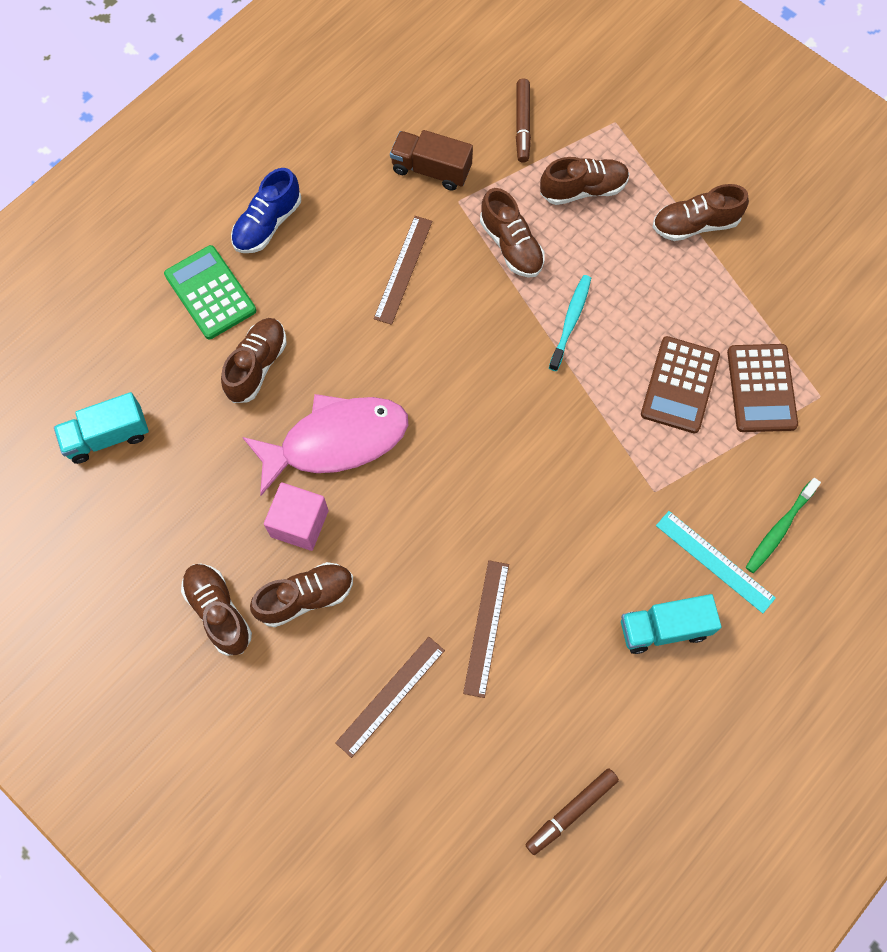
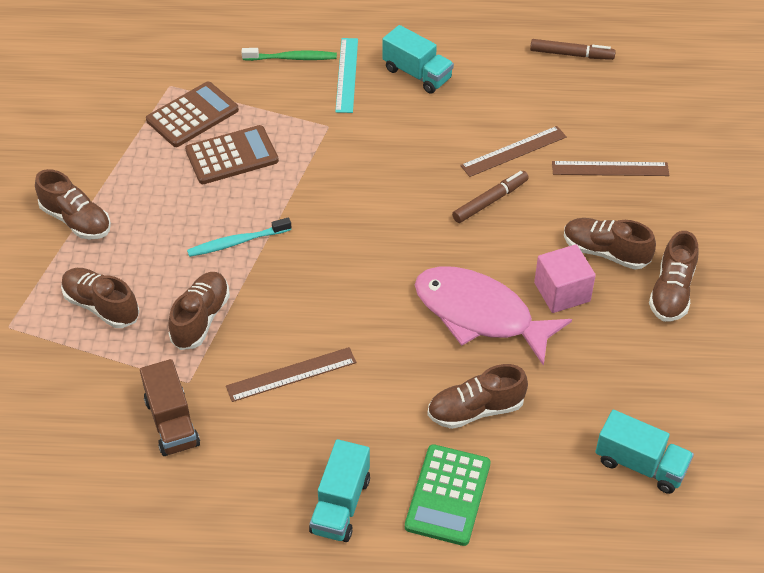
camera: 130 degrees left, 20 degrees down
blue shoe [231,168,301,253] -> turquoise truck [309,439,370,542]
brown marker [516,78,531,163] -> brown marker moved to [452,171,529,223]

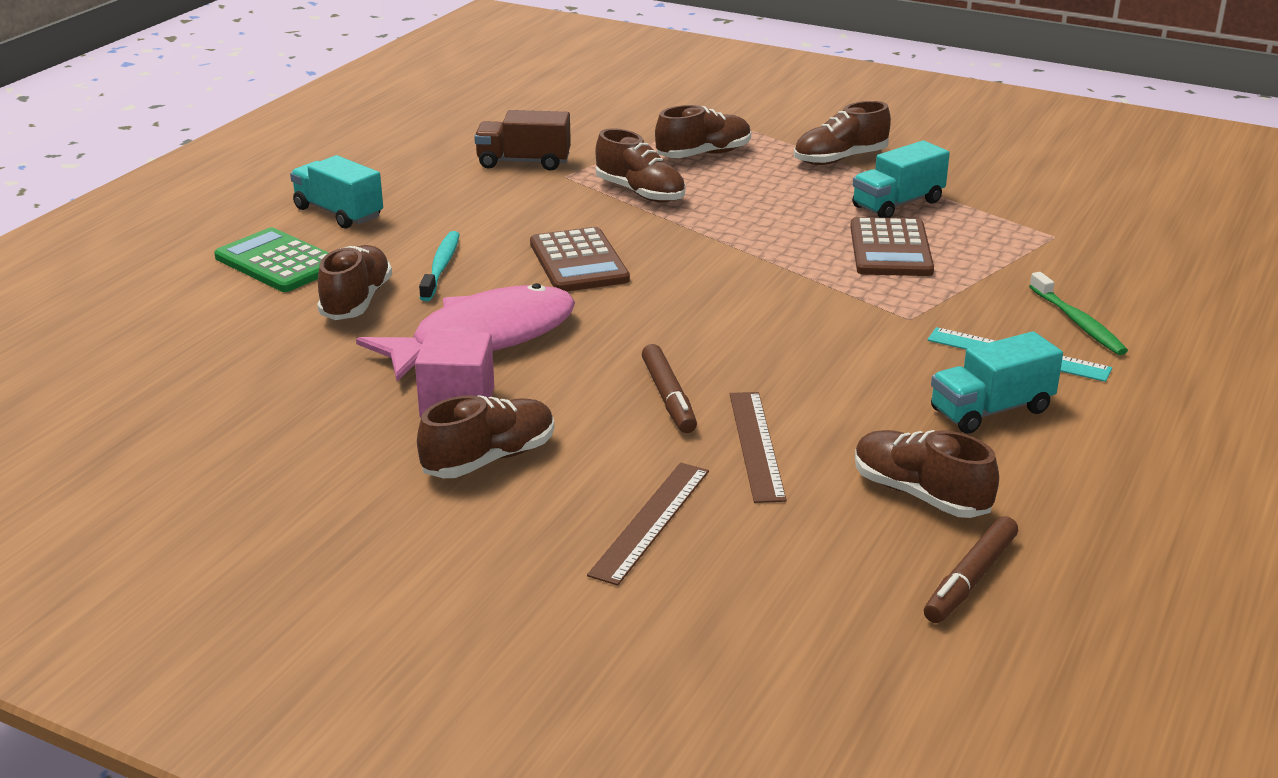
camera: 115 degrees right, 20 degrees down
brown calculator [146,82,239,147] -> brown calculator moved to [530,227,630,291]
turquoise toothbrush [187,217,291,257] -> turquoise toothbrush moved to [419,231,460,301]
brown ruler [226,347,356,402] -> none
green toothbrush [241,48,337,61] -> green toothbrush turned 45 degrees counterclockwise [1029,272,1128,355]
turquoise truck [596,410,694,494] -> turquoise truck moved to [852,140,950,218]
brown shoe [649,231,699,321] -> brown shoe moved to [855,430,999,518]

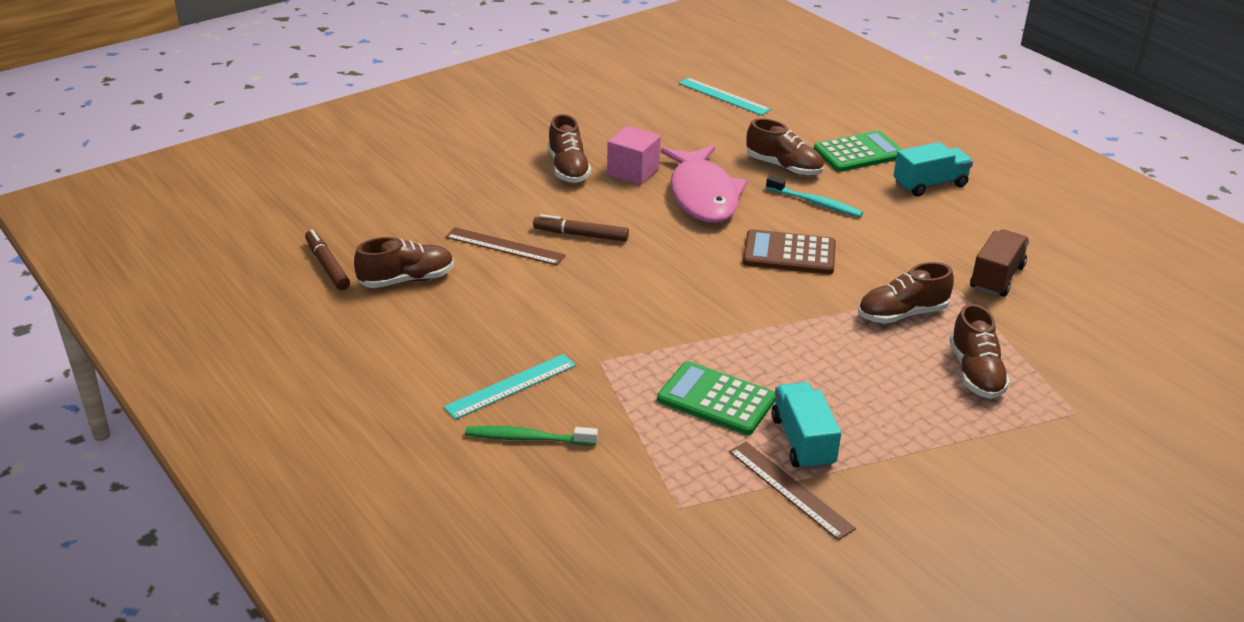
camera: 115 degrees right, 5 degrees up
brown ruler [587,463,709,586] -> brown ruler moved to [729,442,856,540]
brown shoe [794,101,891,165] -> none
brown calculator [850,217,934,276] -> green calculator [657,361,776,435]
turquoise truck [931,331,1063,434] -> none
none -> turquoise ruler [679,78,771,115]

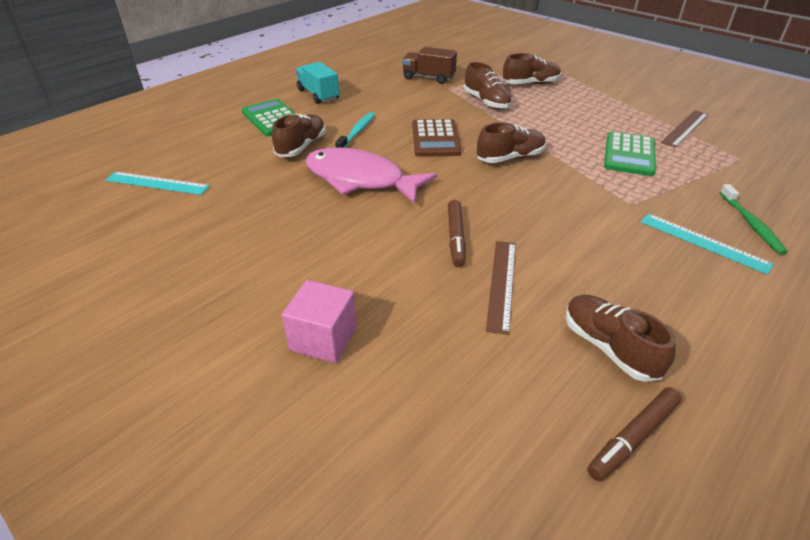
camera: 100 degrees left, 5 degrees up
brown shoe [548,114,591,183] -> brown shoe moved to [477,122,546,163]
pink cube [607,126,661,185] -> pink cube moved to [282,280,357,363]
pink fish [661,146,748,223] -> pink fish turned 135 degrees counterclockwise [305,147,437,204]
turquoise ruler [679,78,771,115] -> turquoise ruler turned 75 degrees clockwise [105,172,210,195]
turquoise truck [771,382,841,470] -> none

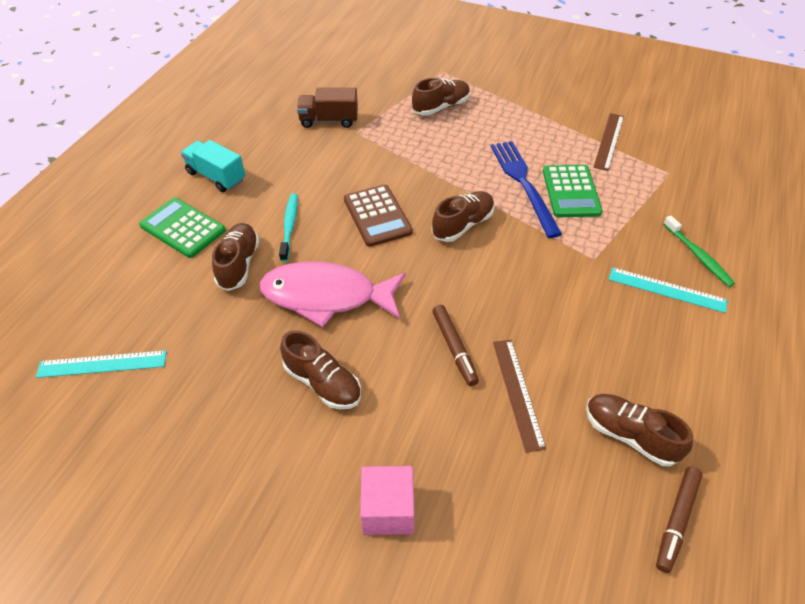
camera: 20 degrees left, 10 degrees up
brown shoe [464,62,512,109] -> brown shoe moved to [280,330,361,409]
none -> blue fork [491,141,562,238]

